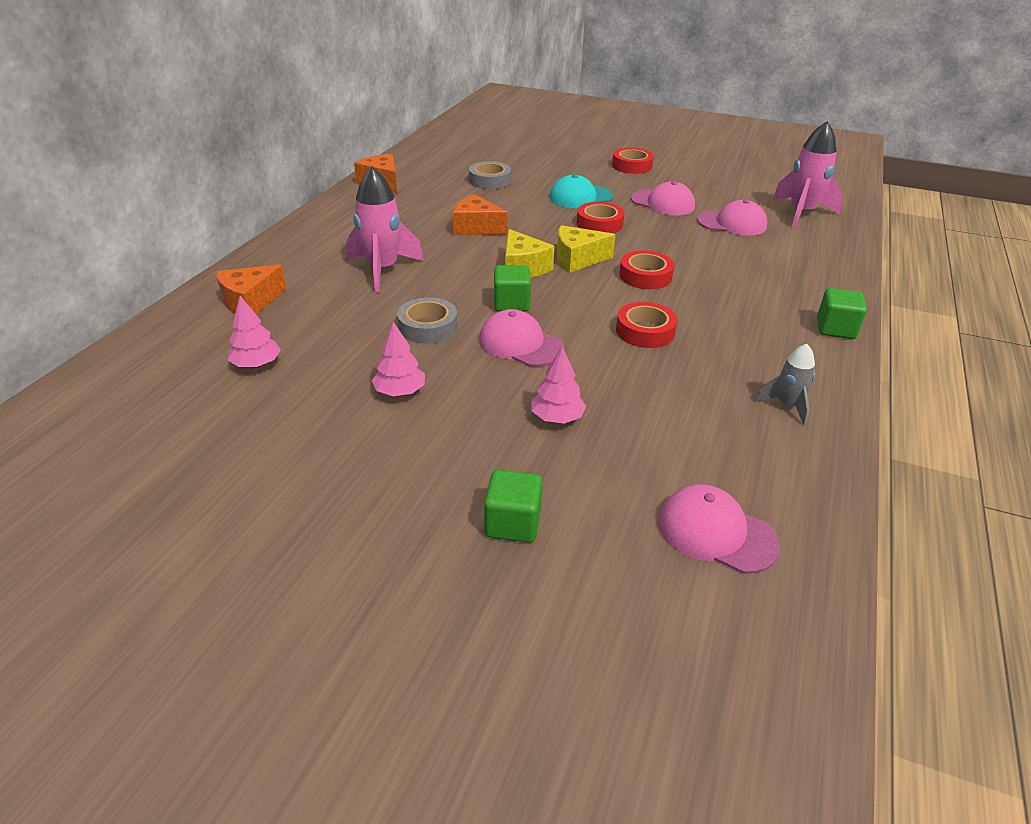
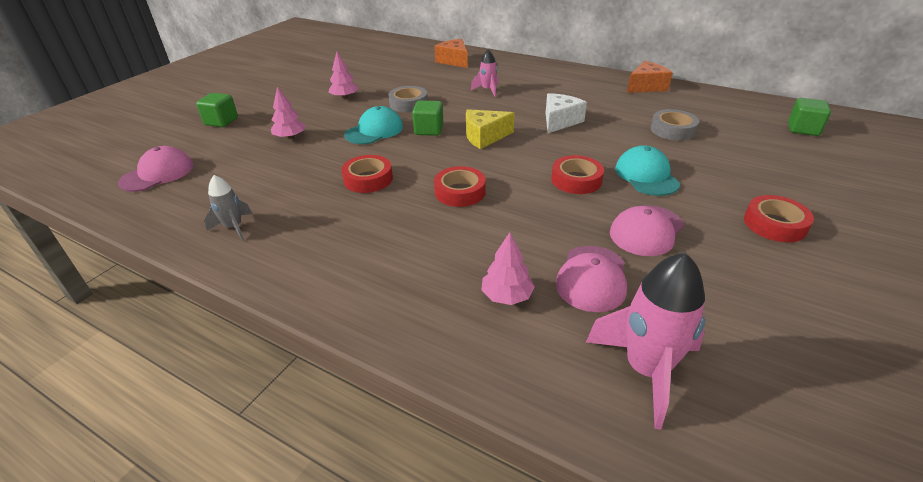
camera: 100 degrees right, 0 degrees up
pink tree [228,296,281,368] -> pink tree moved to [481,232,535,305]
pink rocket [346,166,424,293] -> pink rocket [471,49,498,97], size x0.56
orange cheese [453,194,508,235] -> white cheese [546,93,587,133]
pink cap [479,309,565,367] -> turquoise cap [344,106,403,144]
yellow cheese [557,225,616,273] -> none
green cube [817,288,867,339] -> green cube moved to [788,98,831,136]

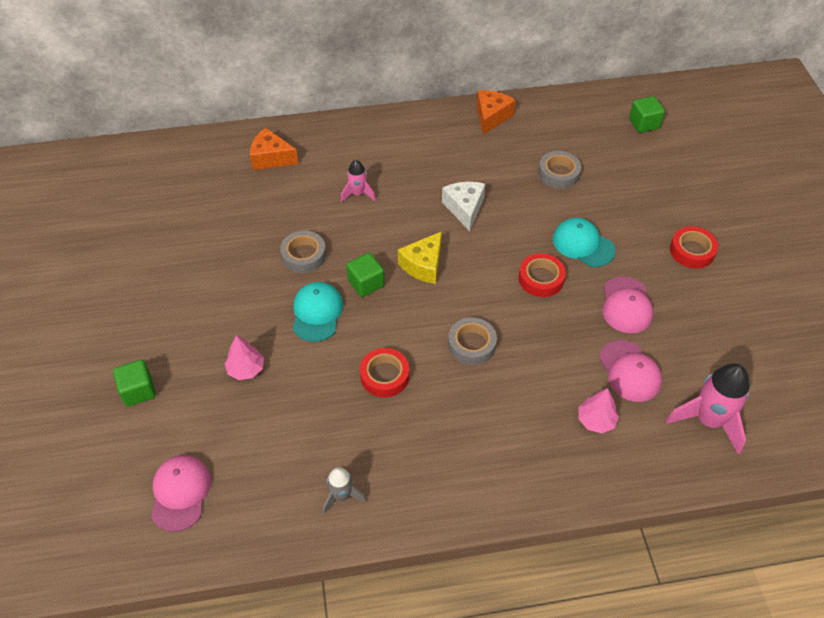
camera: 40 degrees left, 15 degrees up
pink tree [329,51,359,99] -> none
red tape [434,166,486,207] -> grey tape [448,317,497,365]

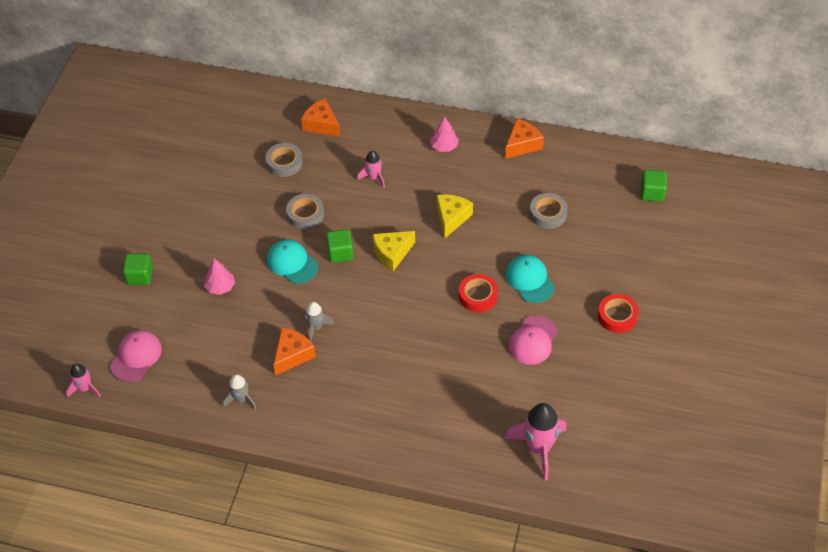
camera: 25 degrees right, 0 degrees up
turquoise cap [293,282,343,342] -> turquoise cap turned 75 degrees counterclockwise [267,240,318,284]
red tape [360,348,409,397] -> grey rocket [304,302,335,341]
white cheese [442,182,485,231] -> yellow cheese [436,194,473,238]
grey tape [448,317,497,365] -> grey tape moved to [266,143,302,177]
pink tree [578,388,619,433] -> pink tree moved to [430,116,459,152]
pink cap [599,340,662,402] -> none
none -> pink rocket [66,363,101,398]
none -> orange cheese [274,328,316,376]

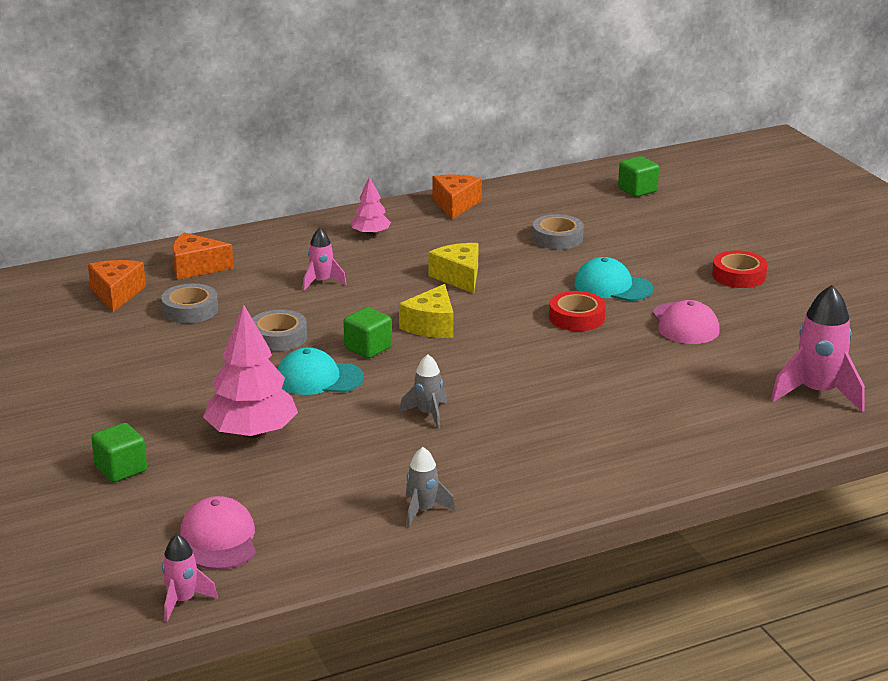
camera: 40 degrees left, 25 degrees down
pink tree [204,259,235,295] -> pink tree [203,305,298,439], size x1.86
orange cheese [274,328,316,376] -> orange cheese moved to [88,260,146,312]

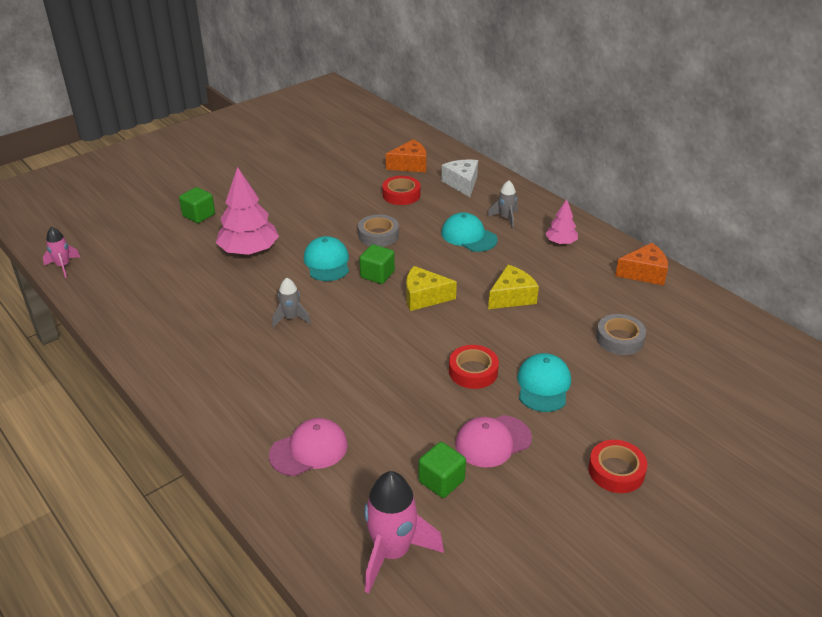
camera: 75 degrees right, 10 degrees up
grey tape [161,283,218,323] -> red tape [382,176,421,205]
orange cheese [172,232,234,280] -> white cheese [441,159,478,197]
pink cap [180,496,256,570] -> pink cap moved to [269,418,348,476]
pink rocket [303,228,346,291] -> turquoise cap [441,212,498,252]
grey rocket [406,447,455,527] -> grey rocket moved to [487,180,518,229]
green cube [618,156,659,197] -> green cube moved to [418,442,466,498]

